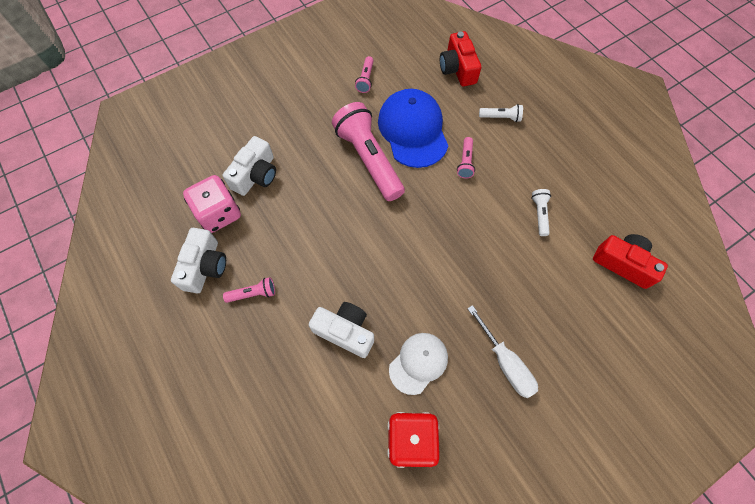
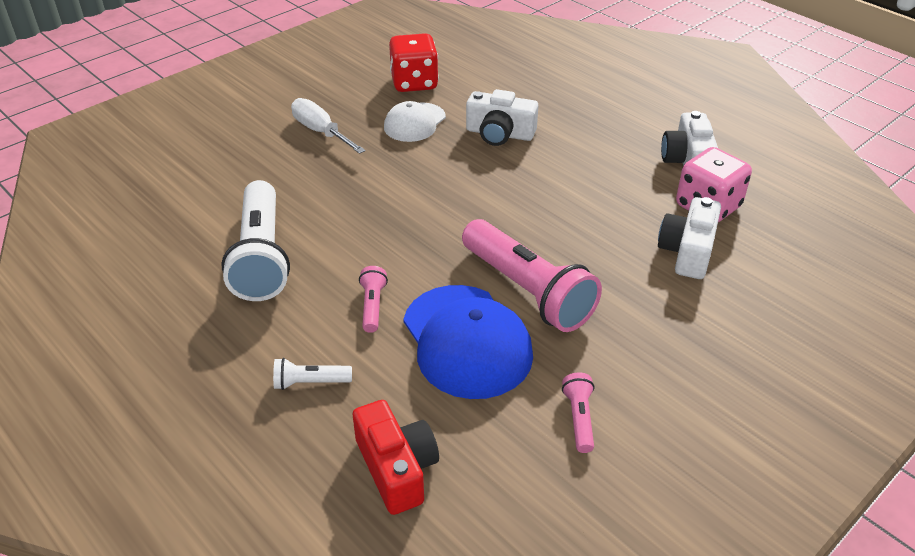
camera: 170 degrees right, 25 degrees down
pink flashlight [223,277,275,303] -> none
white flashlight [531,189,551,236] -> white flashlight [221,180,290,301], size x2.29
red camera [593,234,668,289] -> none

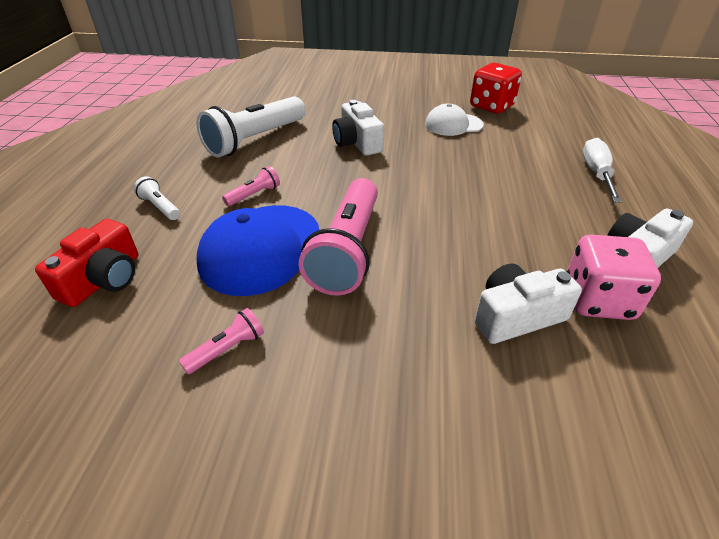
camera: 50 degrees right, 0 degrees up
white screwdriver [291,98,366,154] -> white screwdriver moved to [583,138,622,203]
white camera [466,89,538,146] -> white camera moved to [332,100,384,156]

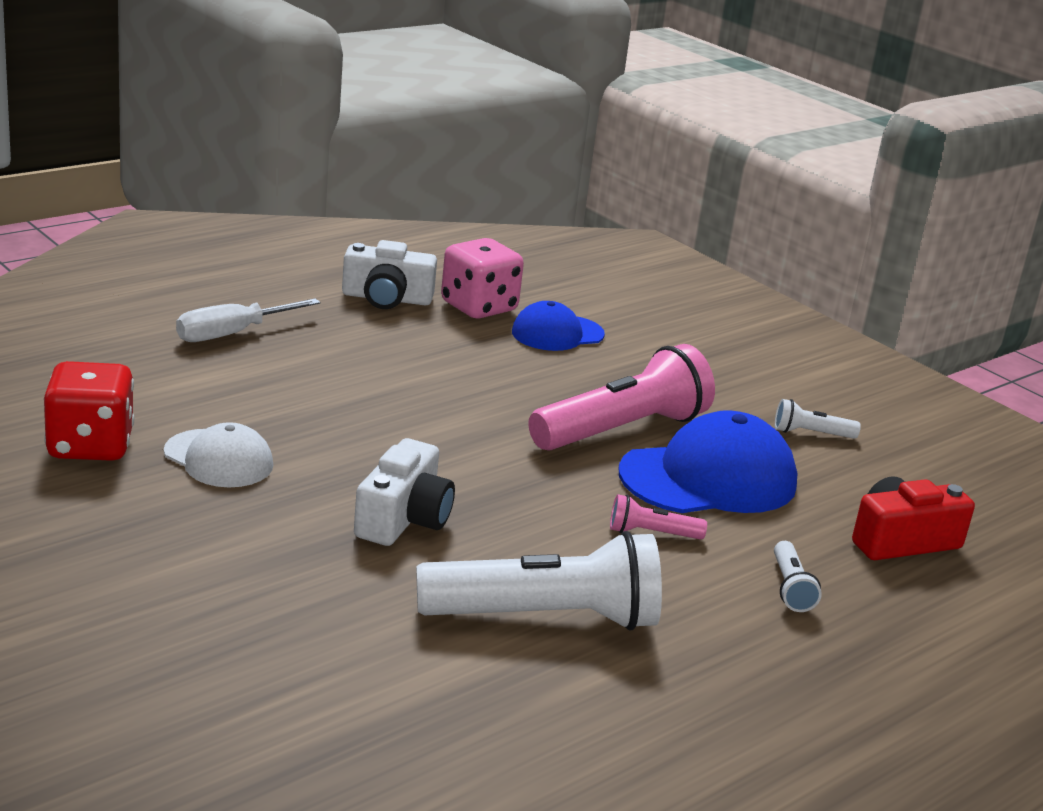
camera: 140 degrees left, 15 degrees down
pink flashlight [179,308,264,374] -> white flashlight [775,399,861,439]
white camera [475,264,582,344] -> blue cap [512,301,605,351]

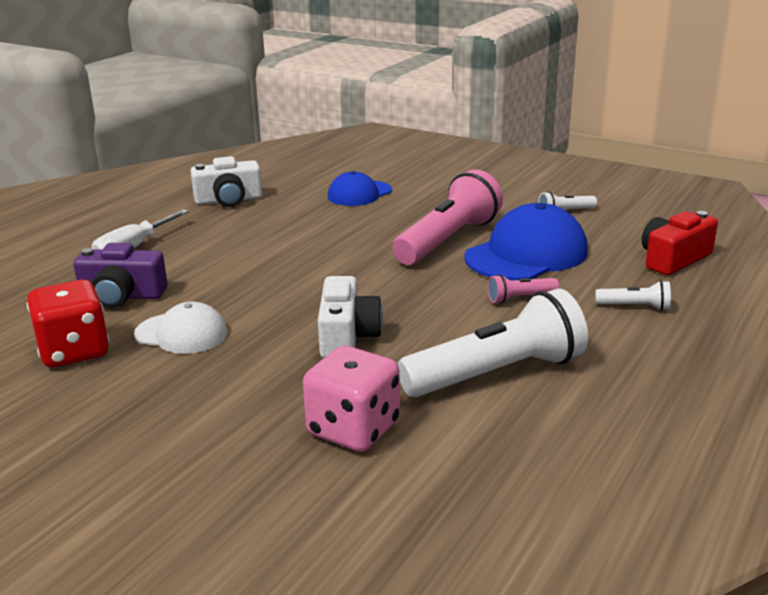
camera: 15 degrees left, 0 degrees up
pink dice [441,238,524,319] -> pink dice moved to [303,346,400,452]
white flashlight [774,541,822,612] -> white flashlight turned 60 degrees counterclockwise [595,280,671,310]
none -> purple camera [73,243,167,308]

